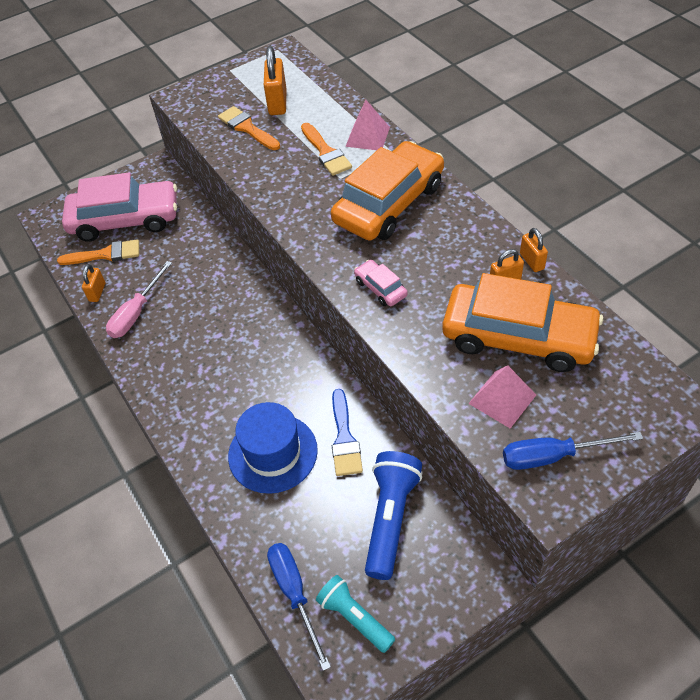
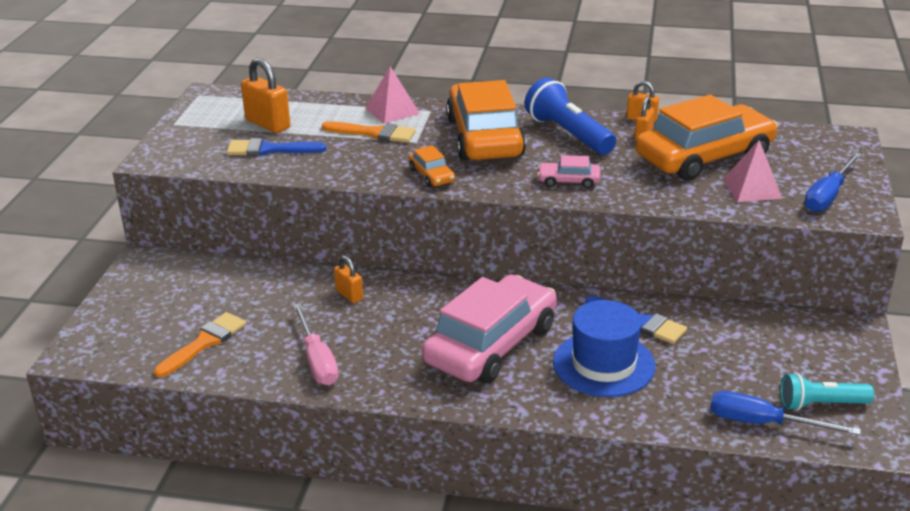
camera: 50 degrees left, 20 degrees down
pink car [62,173,177,242] -> pink car moved to [422,274,557,383]
orange padlock [82,264,105,302] -> orange padlock moved to [334,256,363,303]
orange brush [218,106,280,150] -> blue brush [227,138,326,156]
blue flashlight [365,451,422,580] -> blue flashlight moved to [525,77,616,155]
none -> orange car [409,145,455,187]

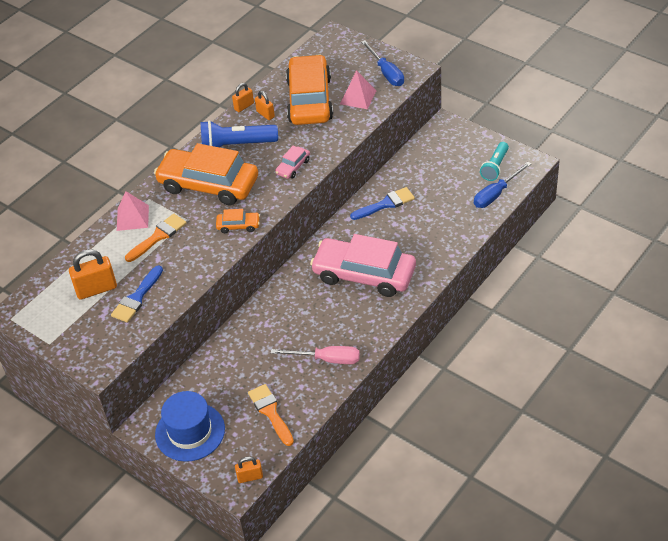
camera: 60 degrees left, 15 degrees up
orange padlock [334,256,363,303] -> orange padlock moved to [235,457,263,483]
pink car [422,274,557,383] -> pink car turned 45 degrees counterclockwise [310,234,416,297]
blue hat [553,300,656,397] -> blue hat moved to [155,391,225,462]

